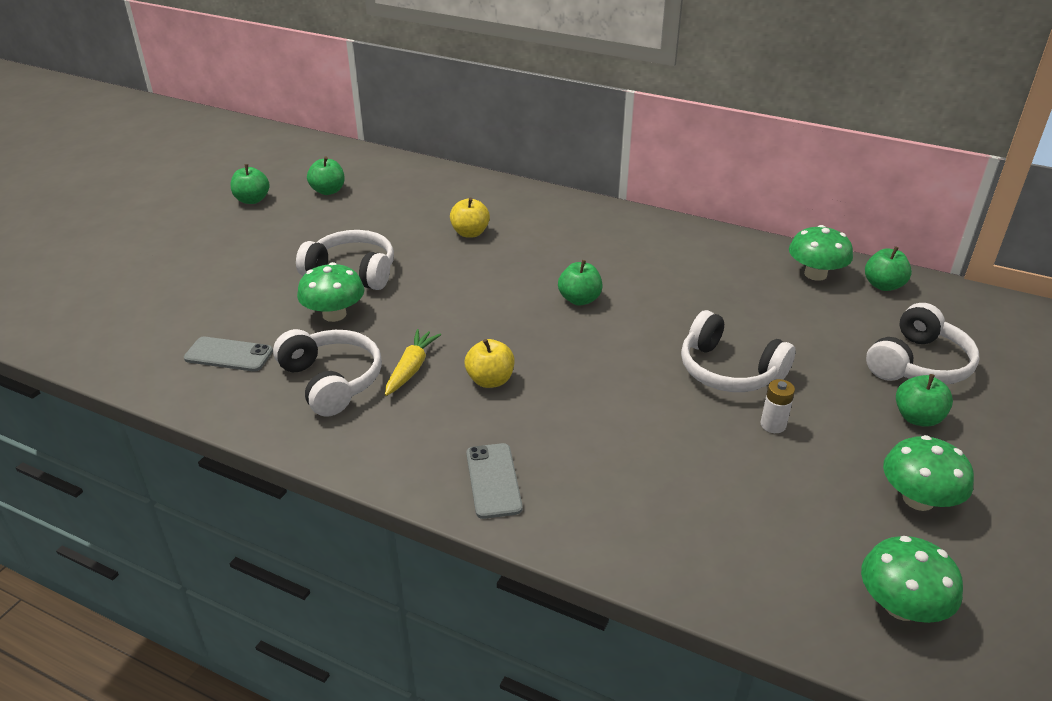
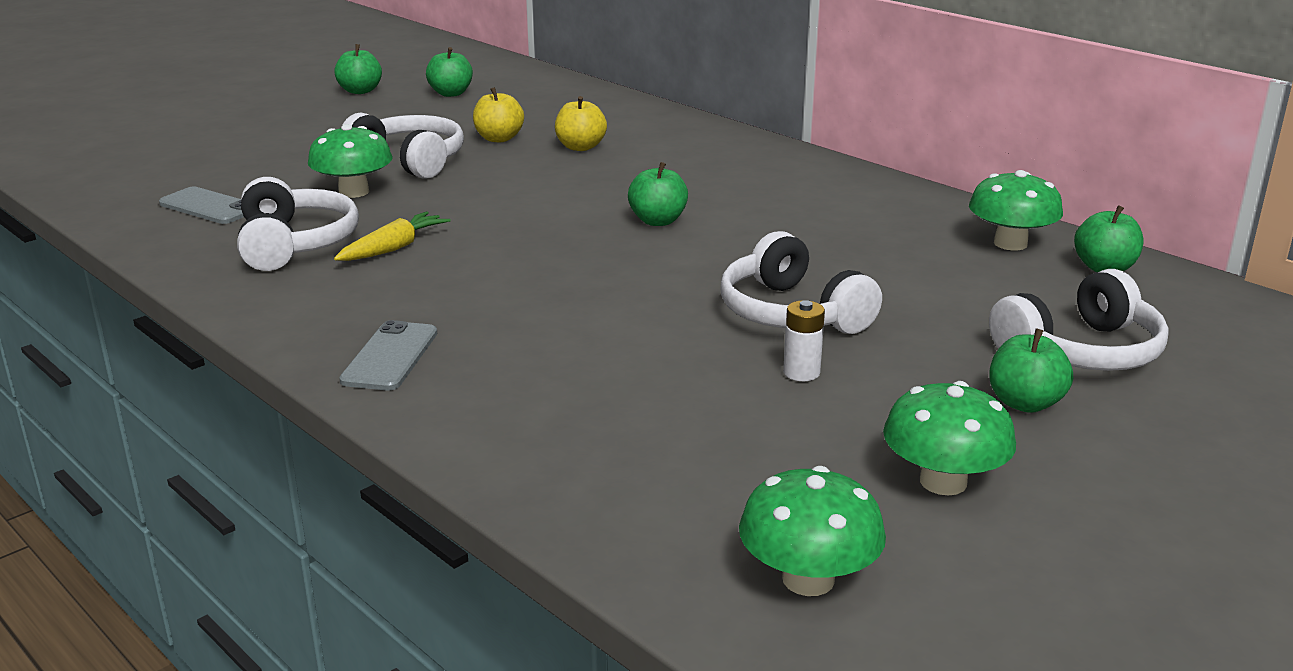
camera: 20 degrees right, 10 degrees down
yellow apple [465,339,514,388] -> yellow apple moved to [473,87,524,142]

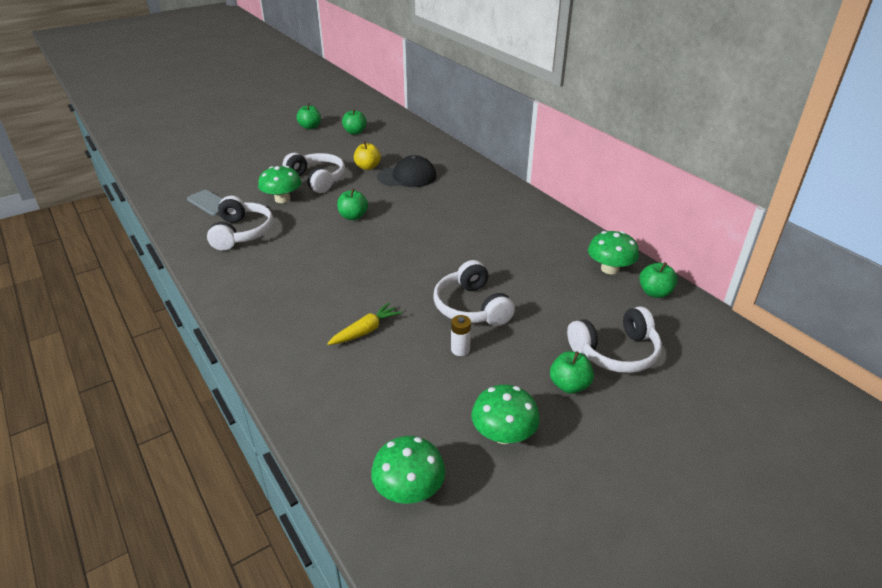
camera: 10 degrees right, 10 degrees up
yellow carrot [334,211,451,261] -> yellow carrot moved to [327,303,402,345]
grey phone [339,320,437,390] -> none
yellow apple [555,96,607,151] -> black cap [377,155,436,187]
green apple [628,162,688,226] -> green apple moved to [337,189,368,220]

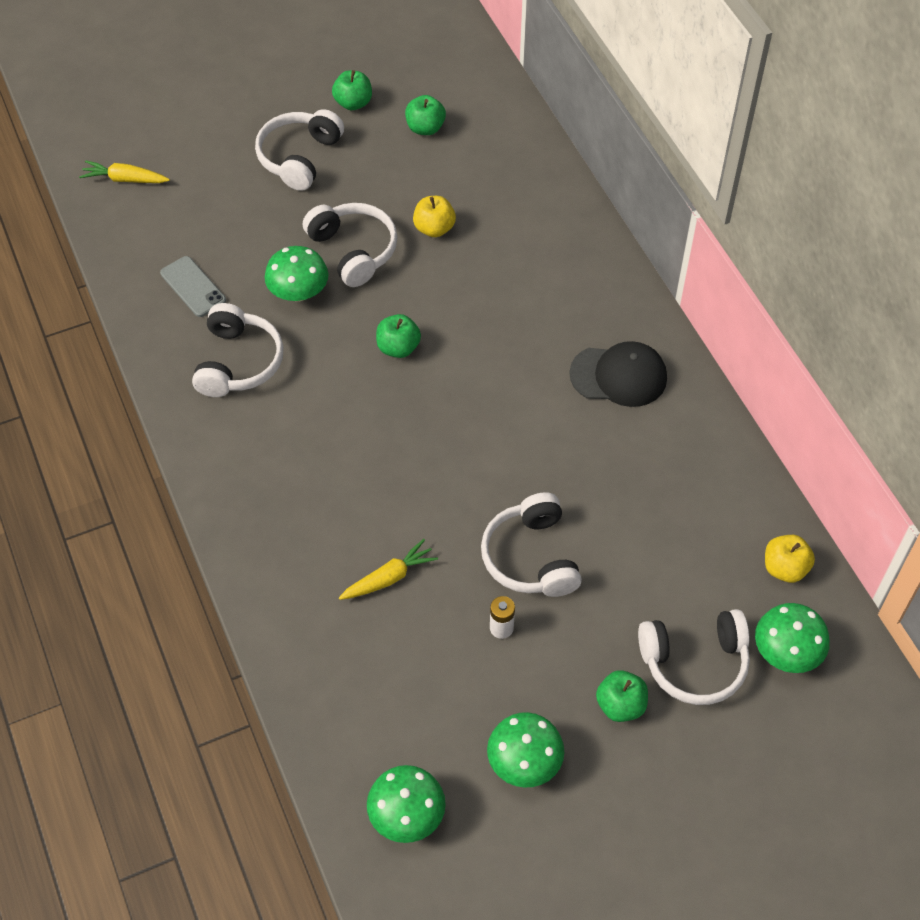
camera: 10 degrees right, 20 degrees up
black cap [377,155,436,187] -> black cap moved to [569,341,667,407]
green mushroom [588,231,639,274] -> green mushroom moved to [755,603,830,673]
green apple [639,262,678,298] -> yellow apple [765,535,815,583]
none -> yellow carrot [79,160,170,183]
none -> white headphones [255,109,344,191]

